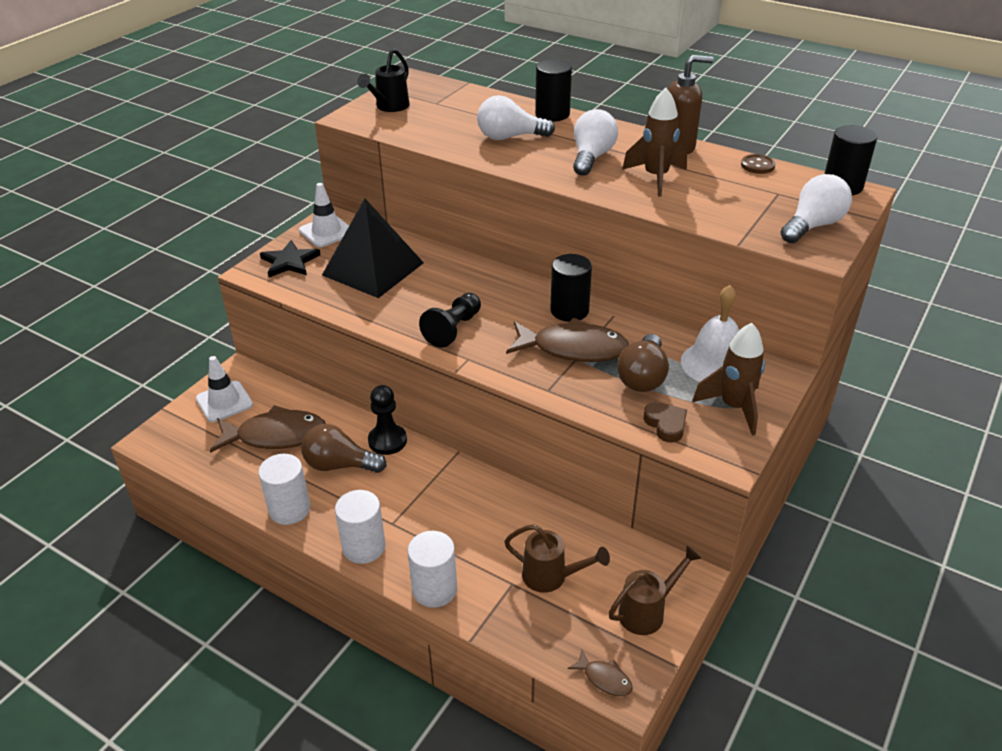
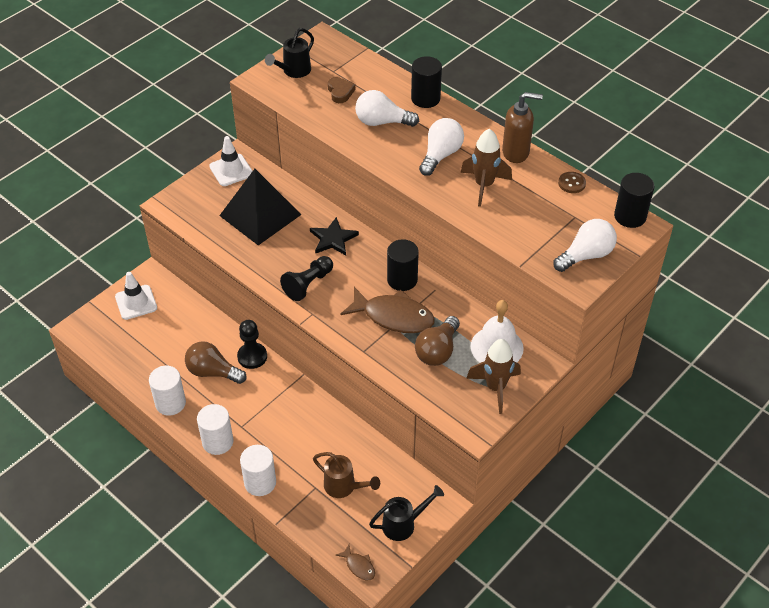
camera: 10 degrees right, 10 degrees up
brown fish [210,405,326,453] -> none
black star [260,240,321,277] -> black star moved to [310,217,359,255]
brown watering can [608,546,702,635] -> black watering can [369,485,444,541]
brown heart [644,402,687,443] -> brown heart moved to [328,77,355,103]

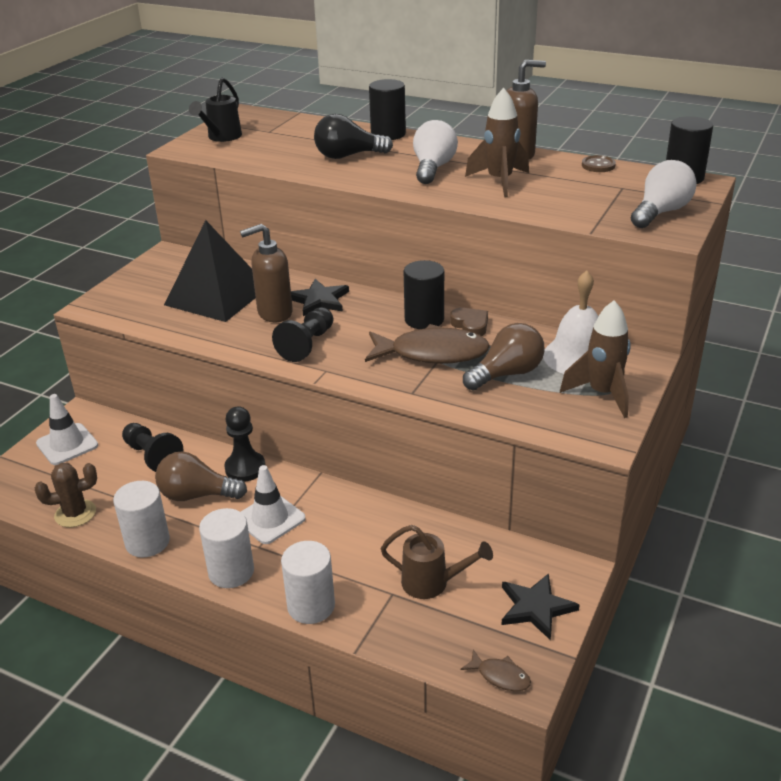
camera: 15 degrees left, 15 degrees down
white traffic cone [209,136,252,186] -> white traffic cone moved to [241,465,306,544]
brown heart [328,77,355,103] -> brown heart moved to [450,308,488,336]
white light bulb [355,90,419,127] -> black light bulb [314,114,393,159]
black watering can [369,485,444,541] -> black star [502,573,579,640]
brown light bulb [415,316,460,366] -> brown light bulb turned 135 degrees counterclockwise [463,323,545,390]
none -> brown cactus [35,463,97,527]
none -> black pawn [122,423,183,472]
none -> brown soap dispenser [240,224,293,322]

